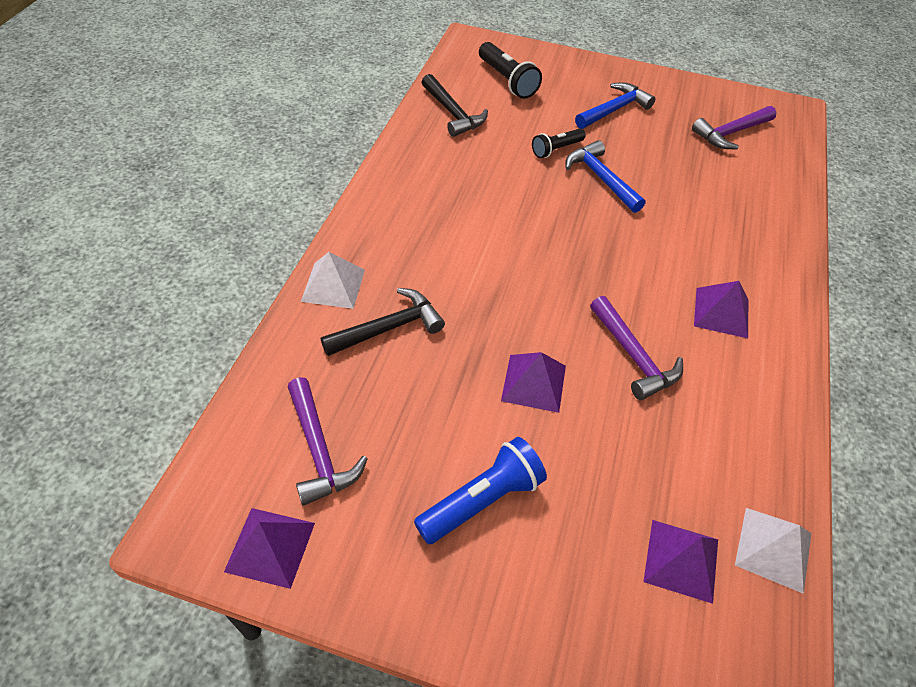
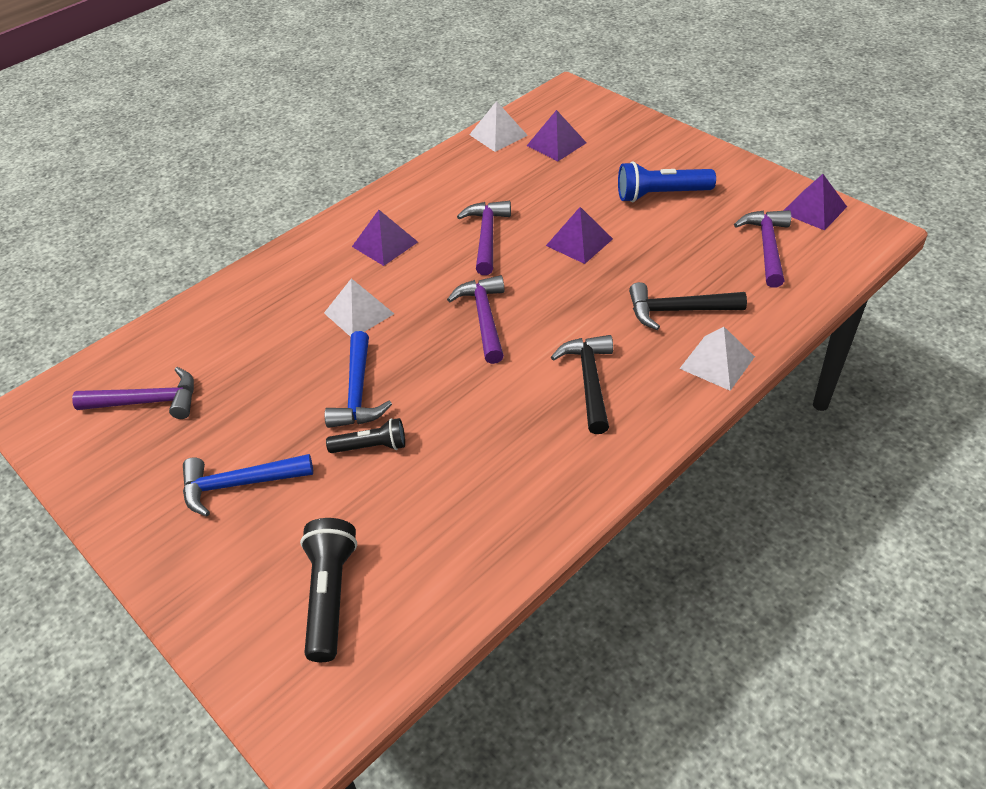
camera: 145 degrees left, 5 degrees down
black hammer [421,74,488,137] -> black hammer moved to [551,335,613,434]
none -> white pyramid [324,278,394,337]
none -> purple hammer [447,275,505,364]

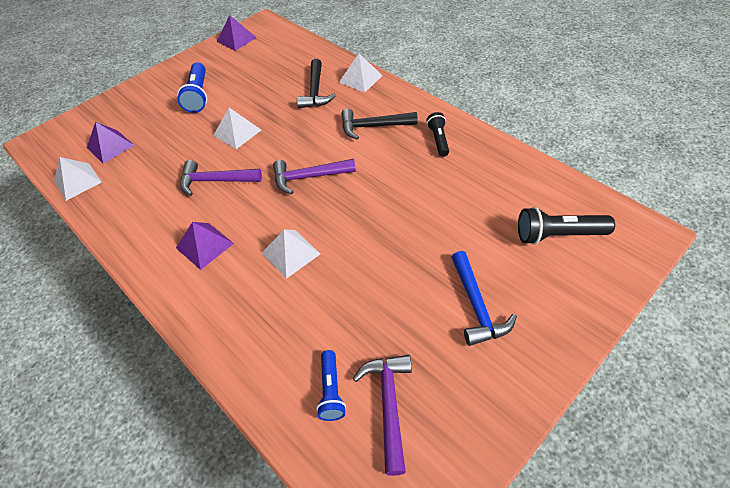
camera: 90 degrees left, 5 degrees up
blue hammer [325,331,392,428] -> none
black flashlight [326,418,405,453] -> black flashlight moved to [426,112,449,157]
purple pyramid [546,207,613,264] -> white pyramid [213,108,261,149]
purple hammer [734,210,791,288] -> none
none -> blue flashlight [316,350,346,421]

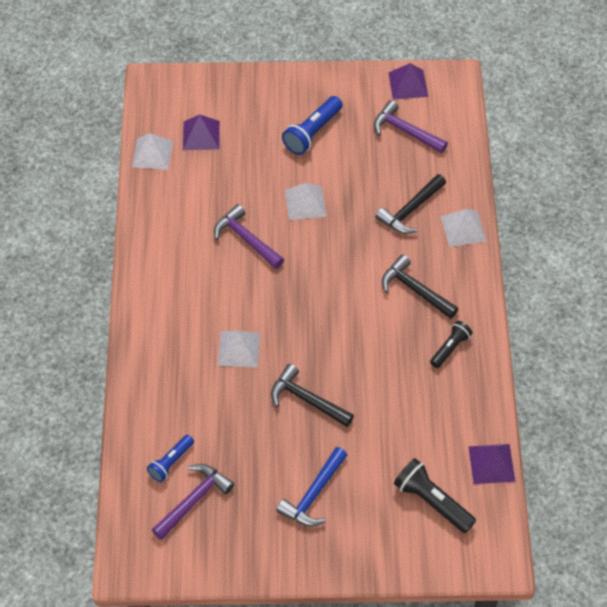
camera: 40 degrees right, 5 degrees up
purple pyramid [176,222,234,270] -> purple pyramid moved to [468,444,515,484]
purple hammer [273,159,356,194] -> purple hammer moved to [374,100,448,153]
none -> black hammer [271,364,354,427]

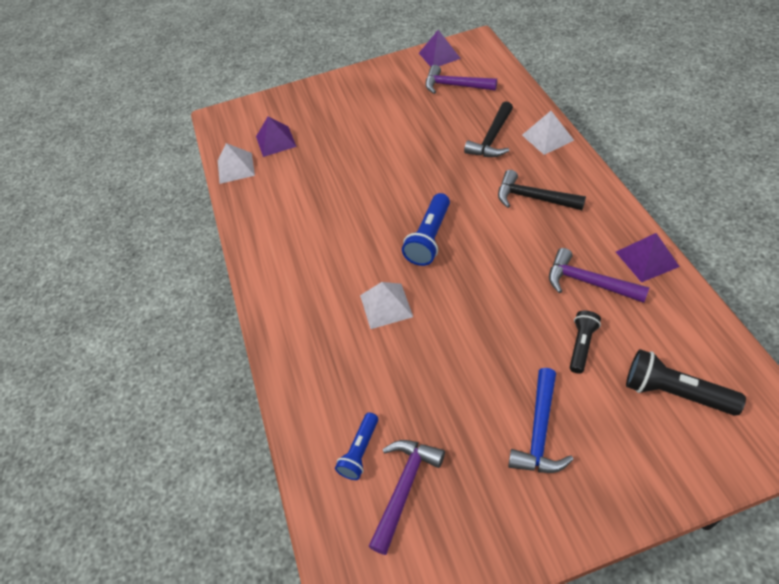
camera: 10 degrees left, 5 degrees down
purple hammer [214,204,284,269] -> purple hammer moved to [549,248,650,303]
black hammer [271,364,354,427] -> none
blue flashlight [282,96,343,155] -> blue flashlight moved to [402,193,450,266]
white pyramid [285,183,327,220] -> none
black flashlight [430,321,472,368] -> black flashlight moved to [570,311,601,374]
purple pyramid [468,444,515,484] -> purple pyramid moved to [616,233,680,283]

